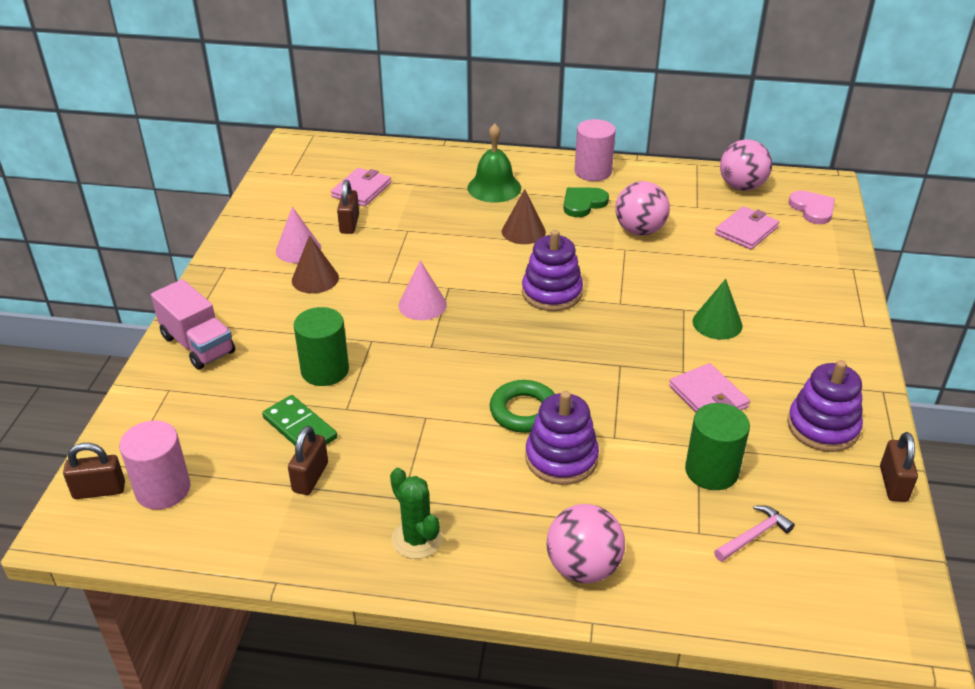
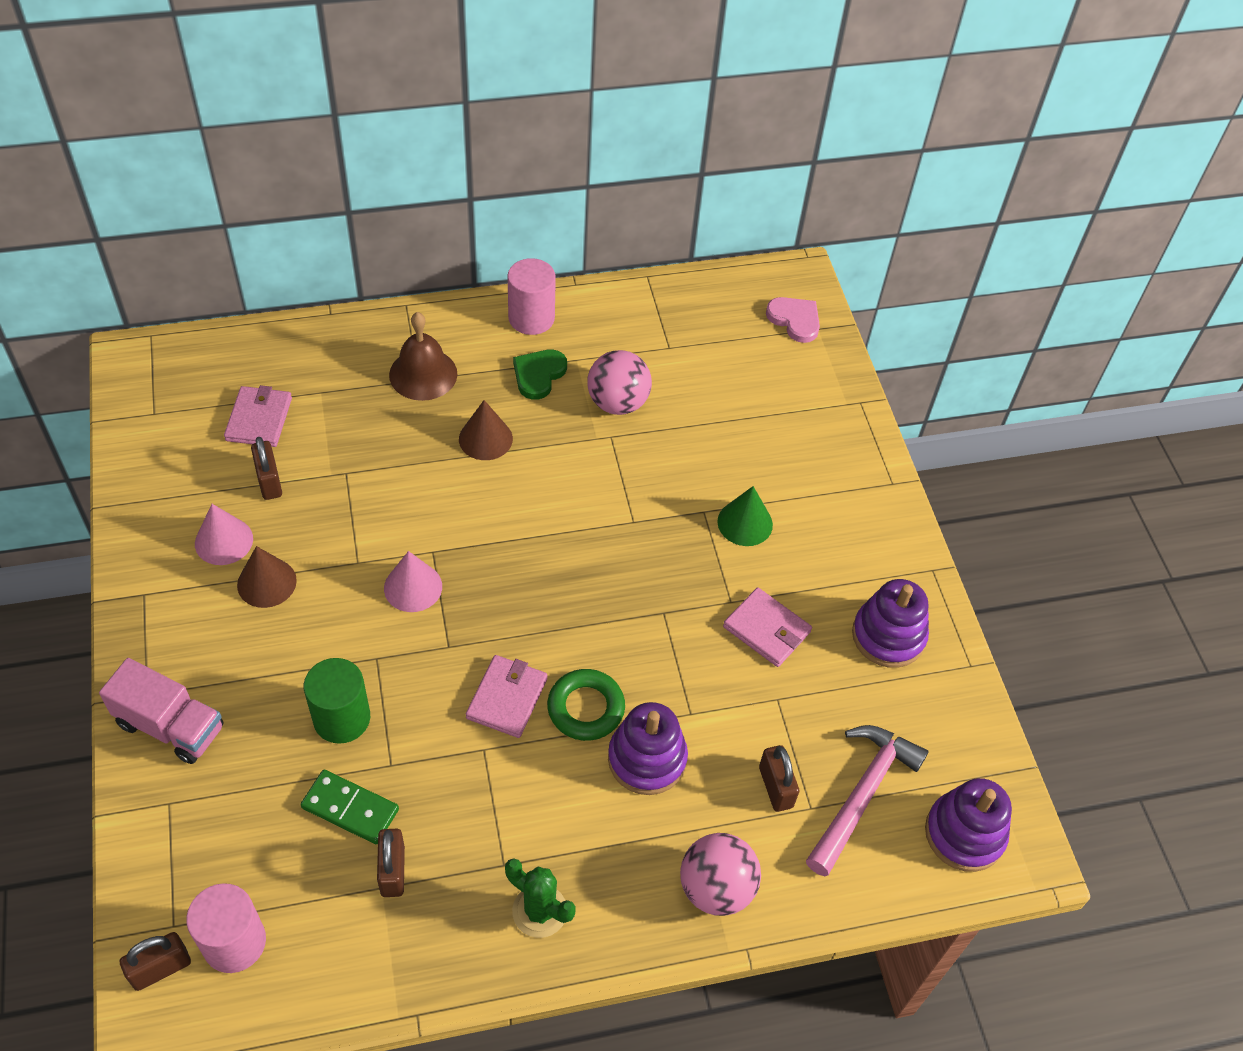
camera: 25 degrees left, 15 degrees up
green bell [468,123,521,203] -> brown bell [389,312,457,401]
purple stacking toy [522,230,583,311] -> purple stacking toy moved to [925,778,1012,872]
green cylinder [685,403,750,490] -> none
pink hammer [714,505,795,562] -> pink hammer [806,725,929,876], size x1.90
pink wallet [715,206,779,250] -> pink wallet moved to [466,655,547,738]
pink ball [720,139,772,191] -> none
brown padlock [880,432,918,502] -> brown padlock moved to [759,745,799,812]

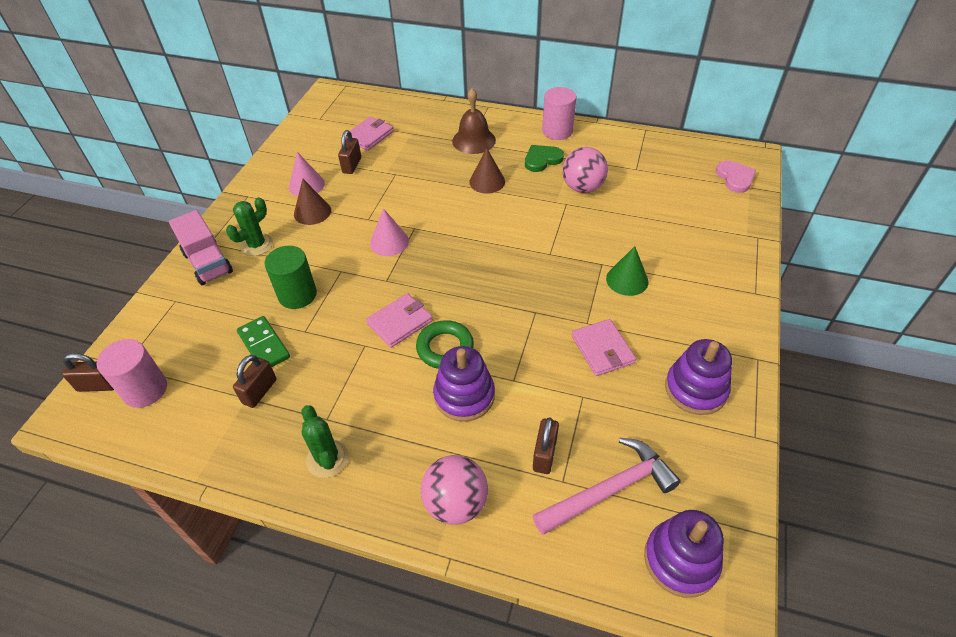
camera: 35 degrees right, 5 degrees down
none -> green cactus [226,197,273,256]

